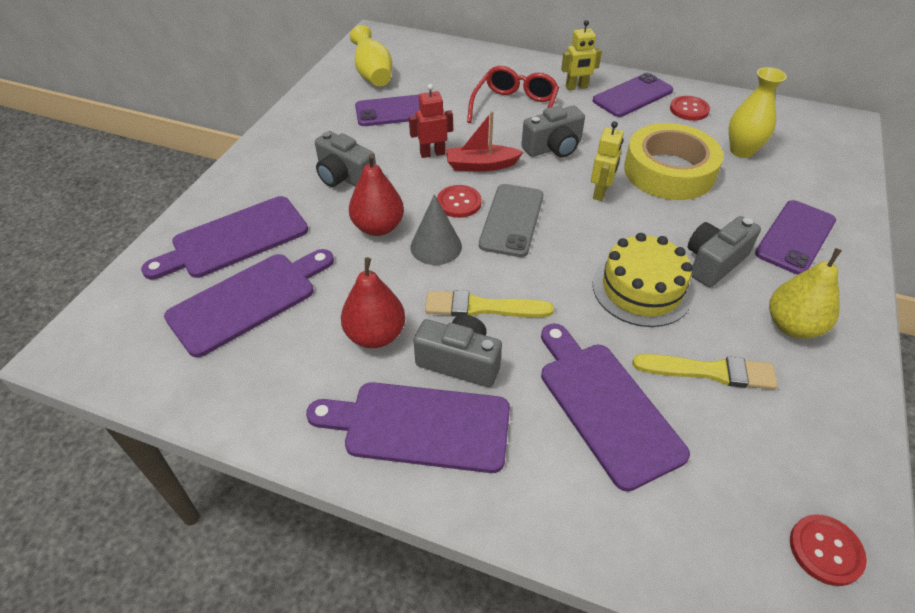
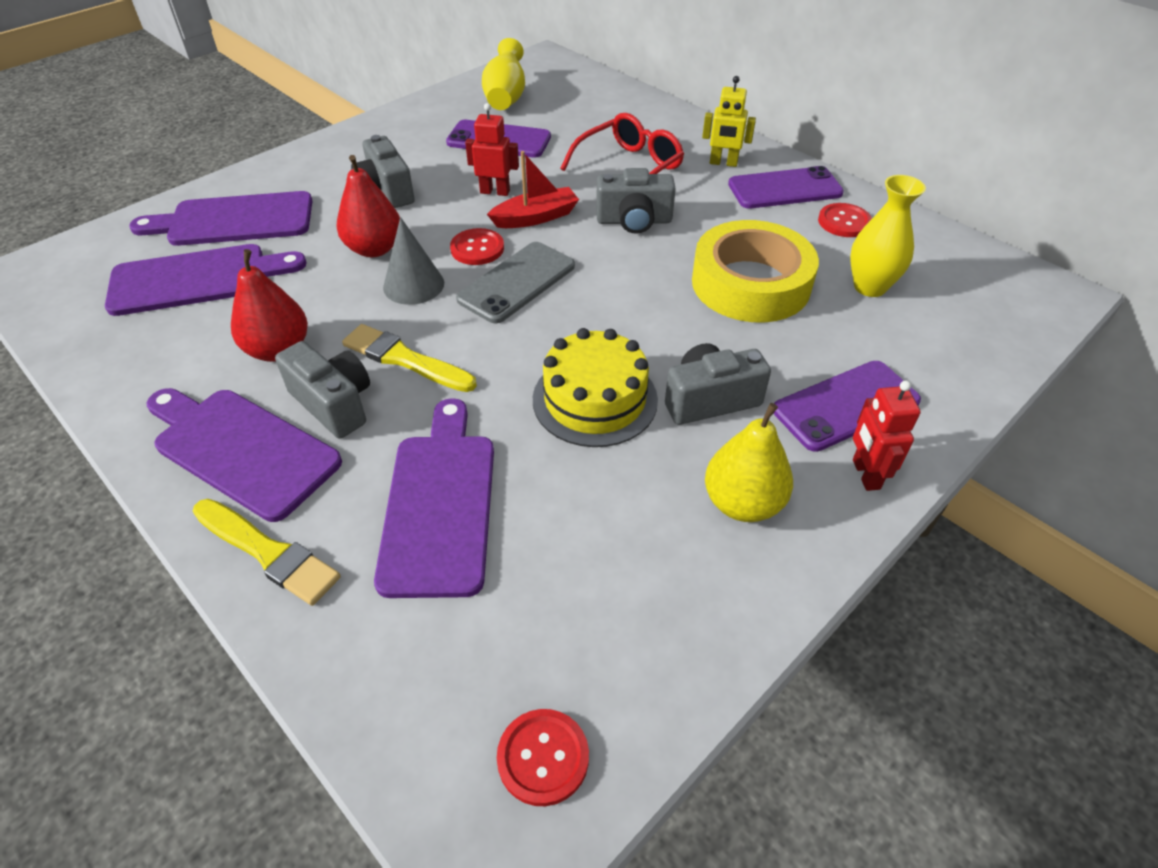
camera: 25 degrees right, 0 degrees up
red boat [446,111,523,171] -> red boat turned 135 degrees clockwise [487,151,579,228]
yellow robot [591,121,624,201] -> none
yellow brush [632,354,778,390] -> yellow brush moved to [192,499,341,606]
none -> red robot [853,381,921,491]

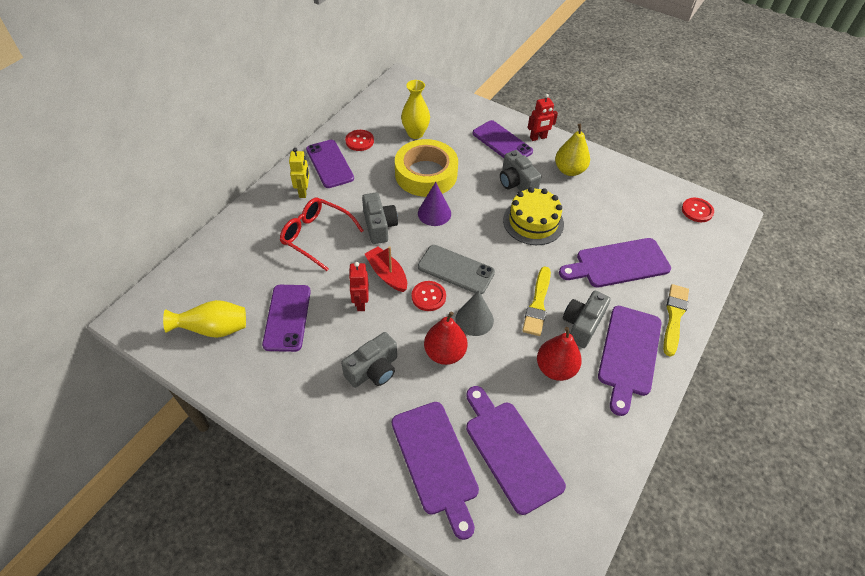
camera: 105 degrees left, 5 degrees up
none -> purple cone [418,182,451,226]

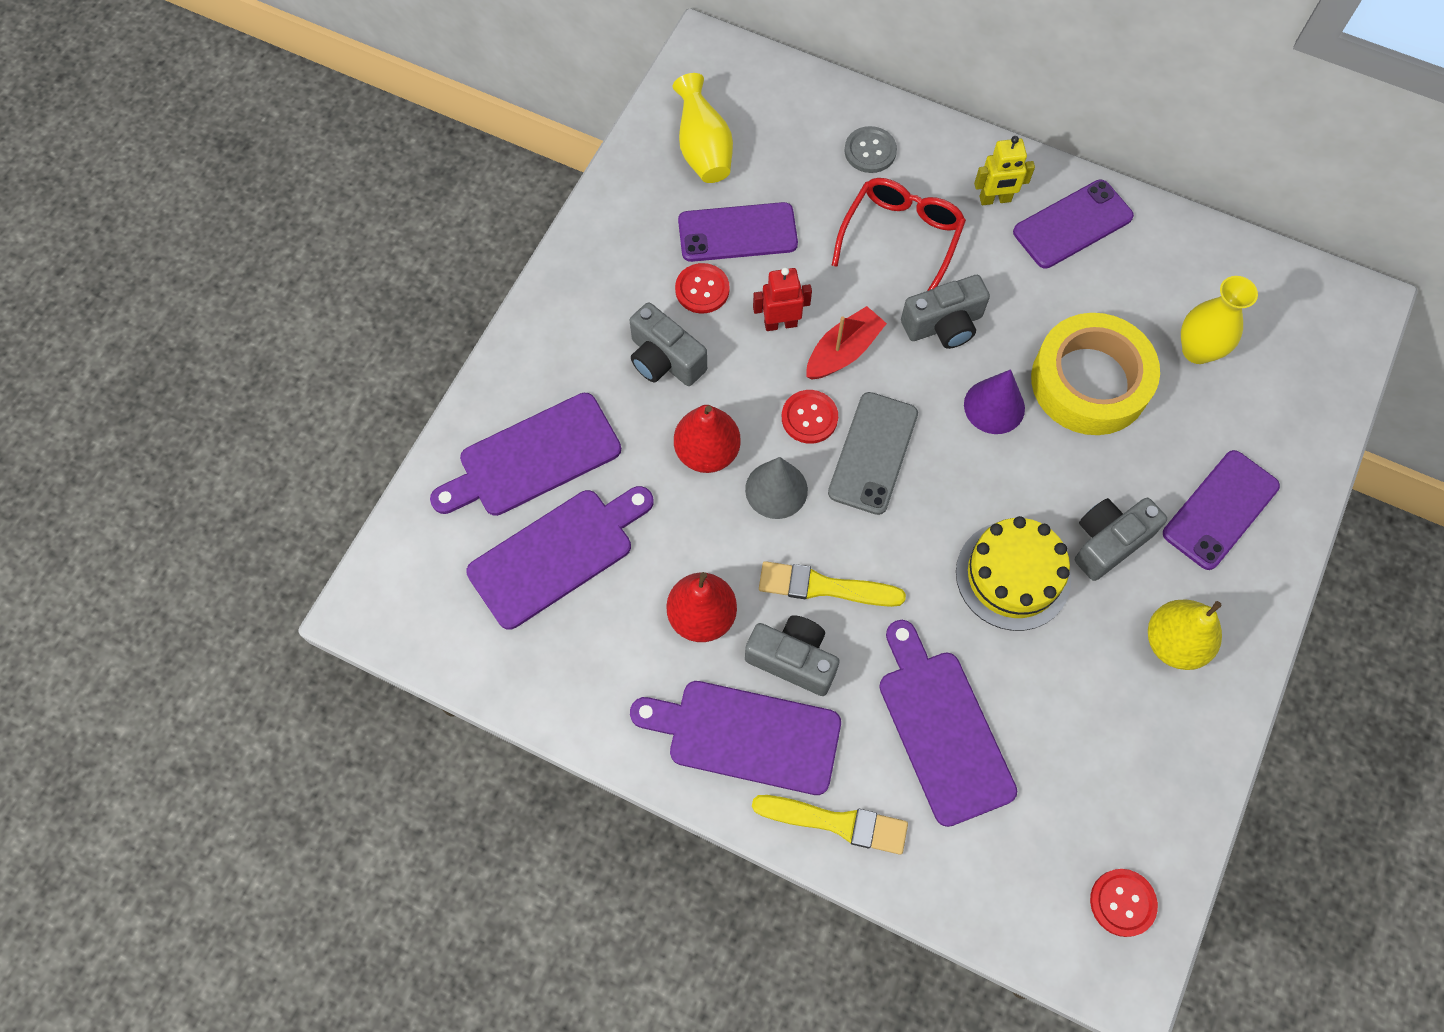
camera: 85 degrees right, 15 degrees up
red button [345,130,374,151] -> red button moved to [675,263,730,314]
red robot [528,94,558,141] -> none
none -> grey button [844,126,897,173]

